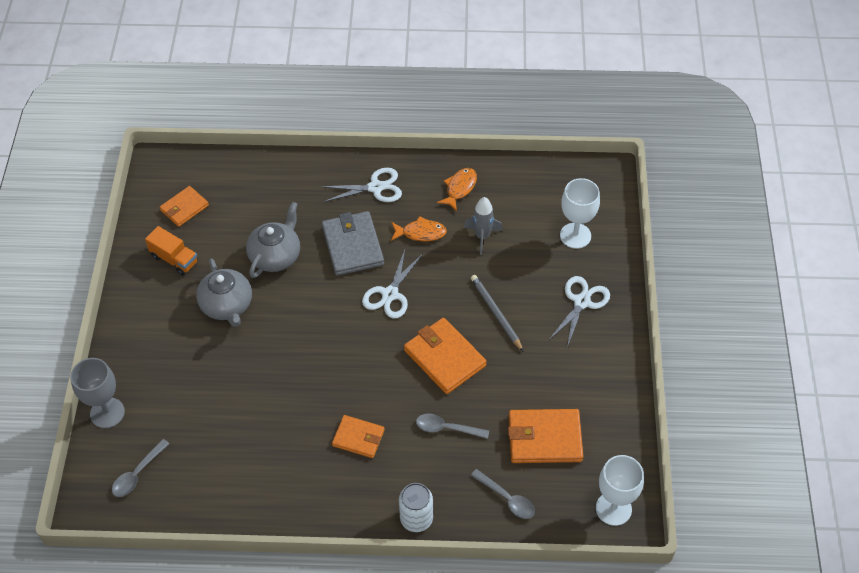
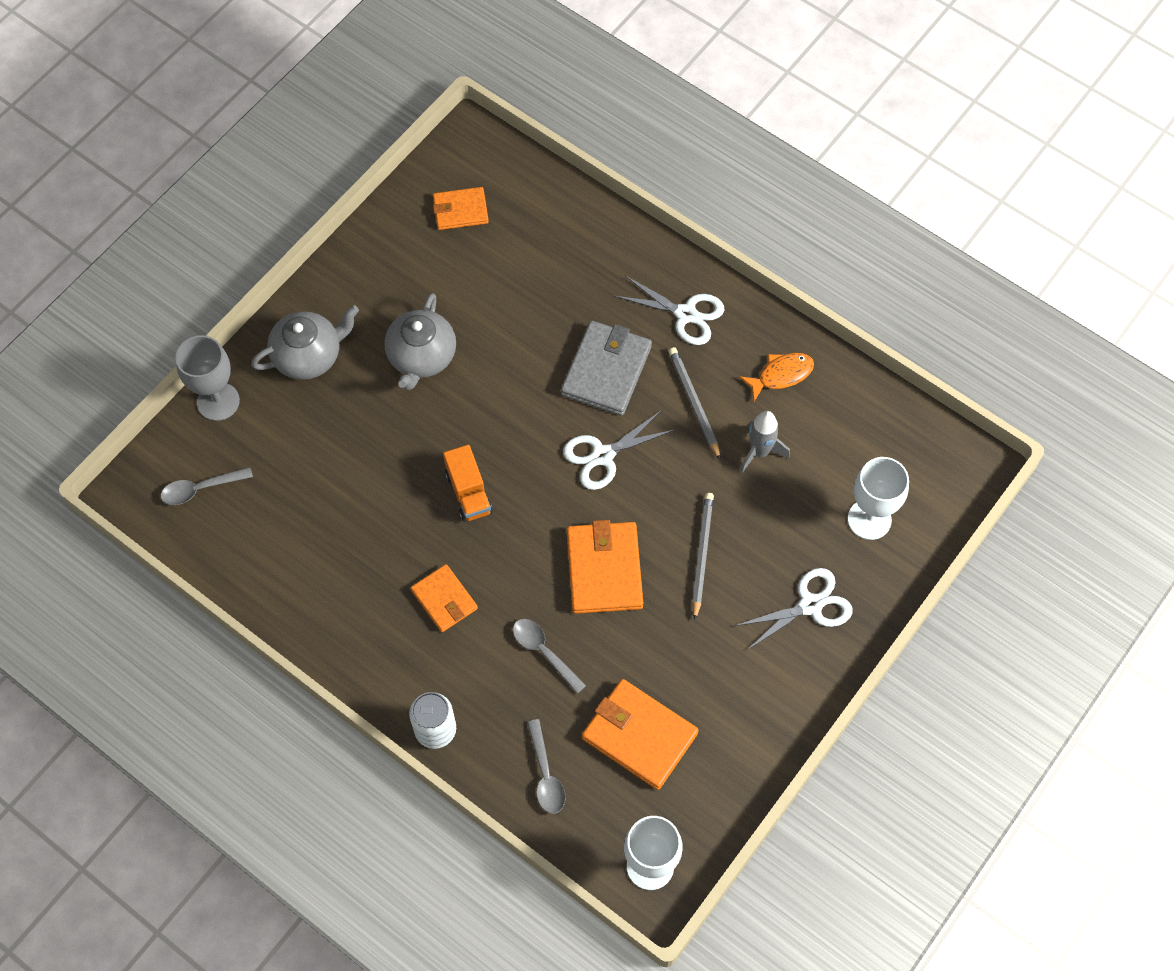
camera: 35 degrees right, 10 degrees up
orange truck [145,226,198,276] -> orange truck moved to [443,444,493,522]
grey teapot [246,202,300,278] -> grey teapot moved to [251,305,359,380]
orange fish [391,216,447,242] -> grey pencil [669,347,721,460]

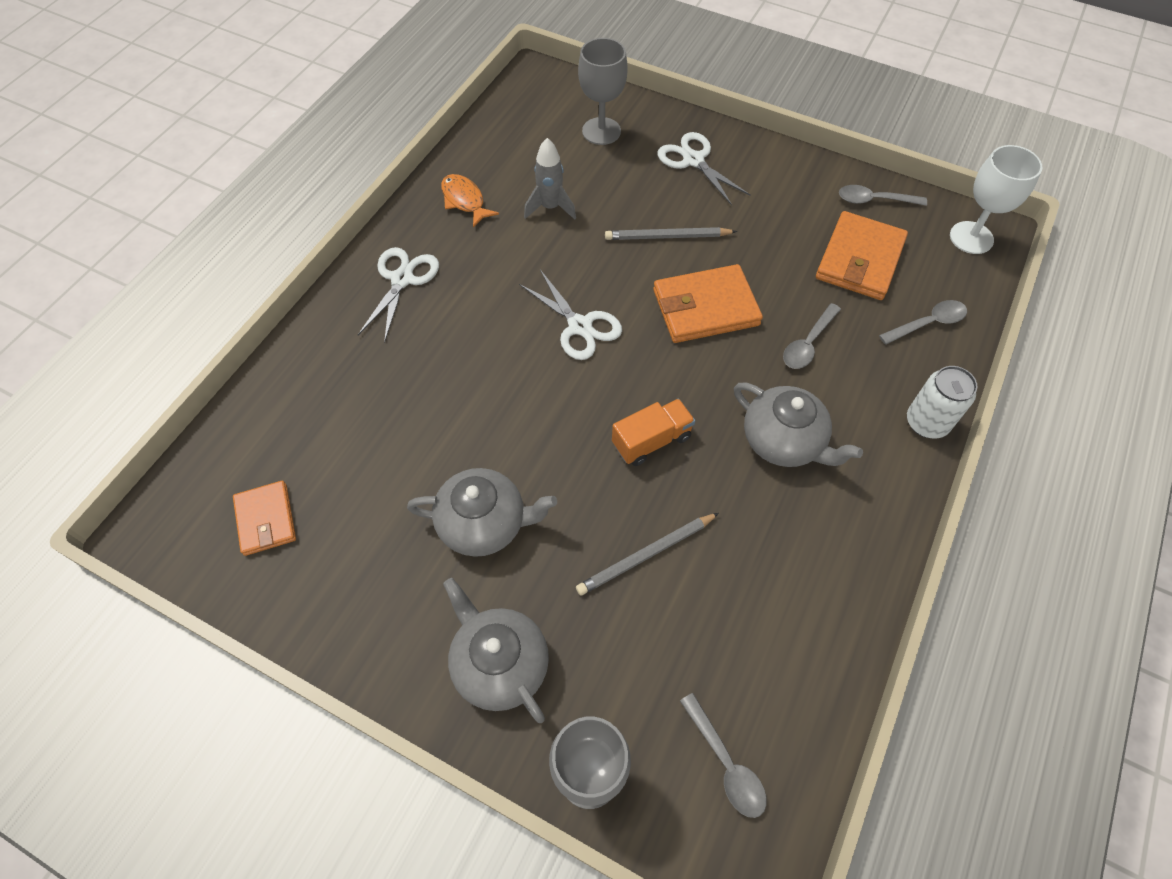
camera: 100 degrees left, 5 degrees down
orange wallet [411,564,478,632] -> grey teapot [734,383,863,467]
grey wallet [561,321,652,416] -> none
grey pencil [669,347,721,460] -> grey pencil moved to [576,513,719,596]
white goblet [848,457,909,540] -> grey goblet [578,38,628,145]
none -> grey spoon [839,185,927,206]

